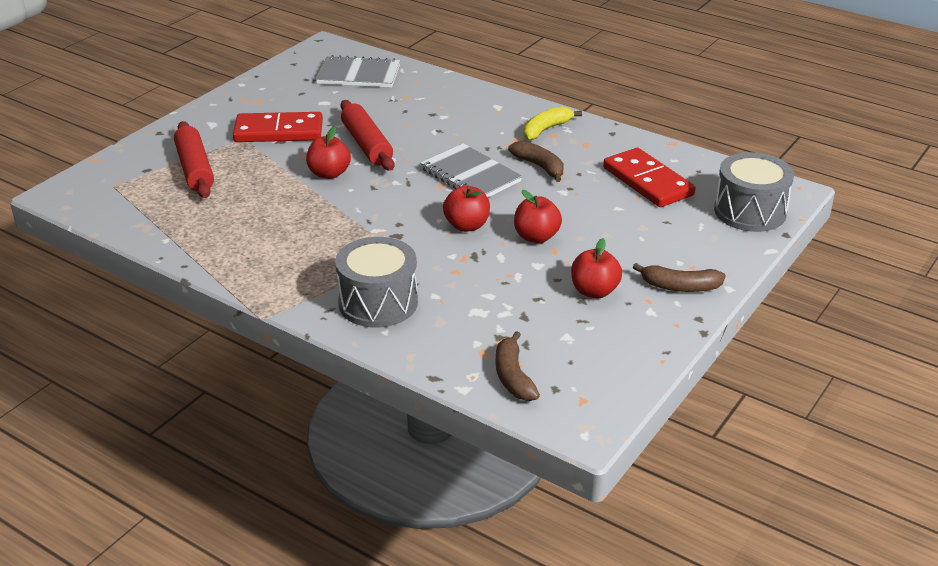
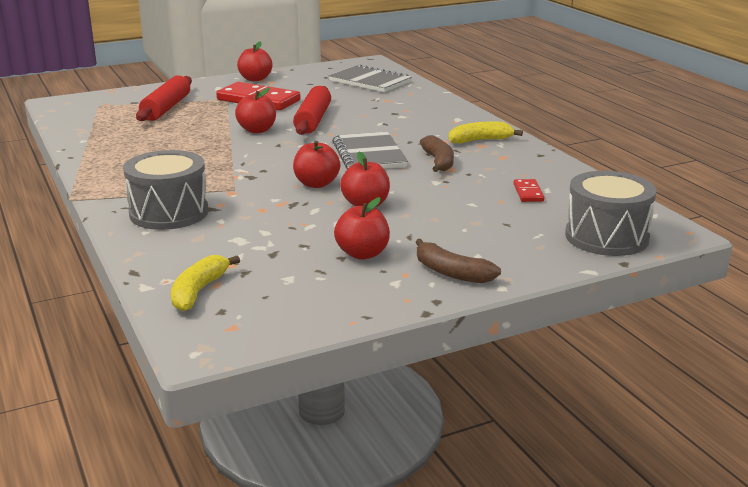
camera: 30 degrees right, 10 degrees down
brown banana [496,331,540,401] -> yellow banana [171,255,240,311]
red domino [603,148,695,207] -> red domino [513,179,544,202], size x0.46
none -> red apple [237,41,272,81]

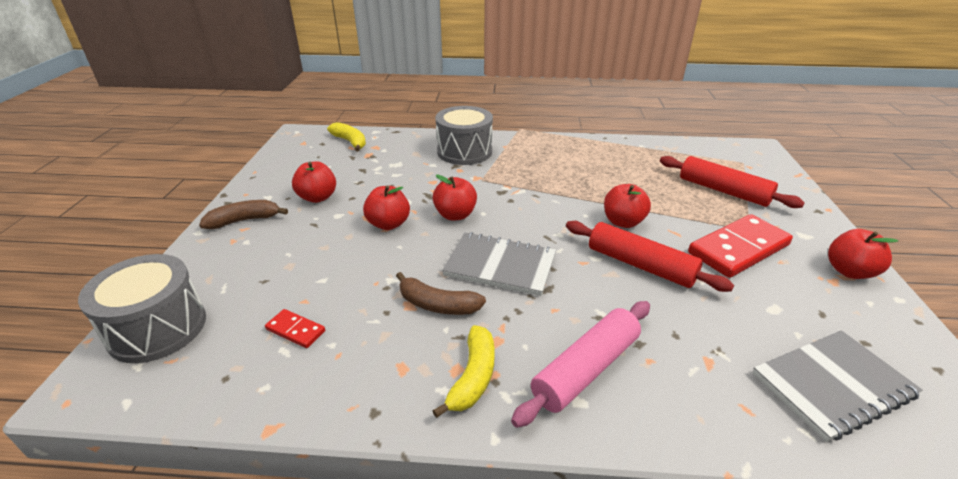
camera: 120 degrees right, 10 degrees up
none -> pink rolling pin [511,301,650,428]

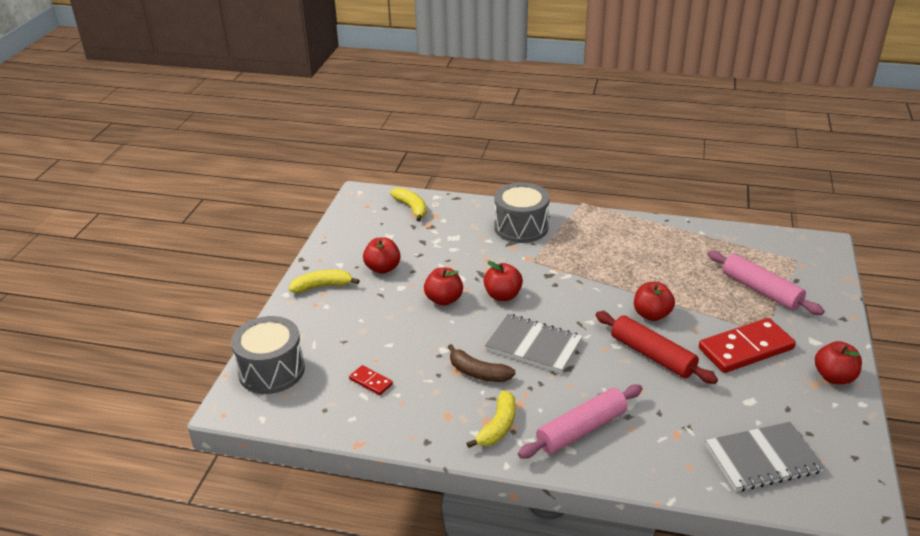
camera: 10 degrees right, 0 degrees up
brown banana [199,200,288,229] -> yellow banana [289,270,360,293]
red rolling pin [660,156,805,208] -> pink rolling pin [708,250,824,315]

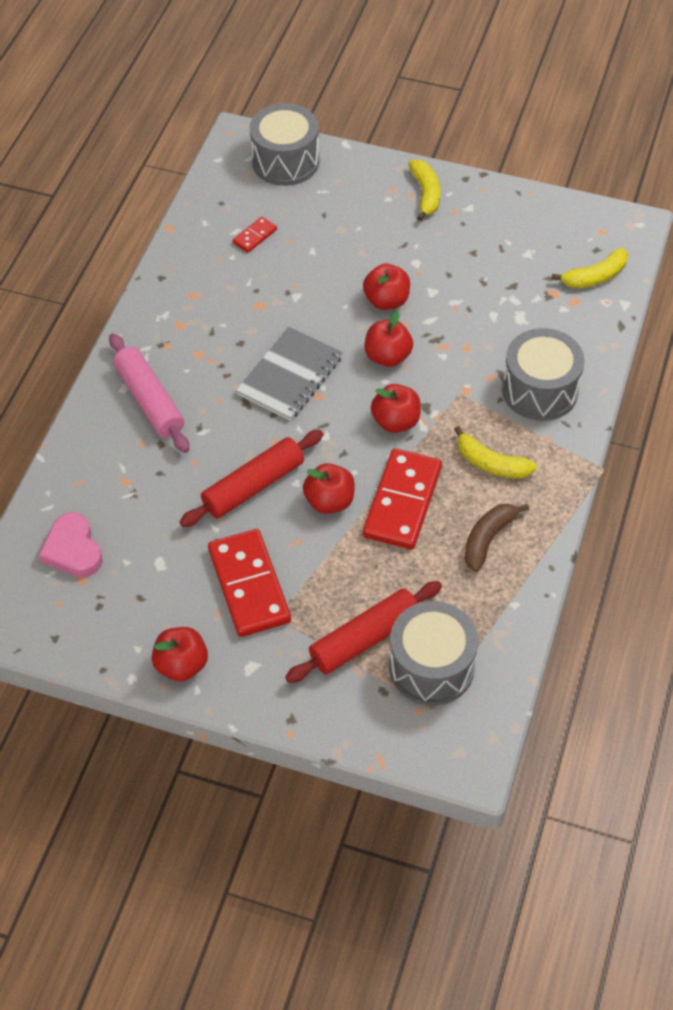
camera: 95 degrees right, 20 degrees up
red apple [363,237,401,274] -> red apple moved to [371,384,421,433]
brown banana [448,344,516,382] -> brown banana moved to [464,504,529,572]
yellow banana [466,390,516,448] -> yellow banana moved to [454,426,537,479]
grey notebook [706,422,825,492] -> pink heart [39,512,103,577]
pink rolling pin [708,250,824,315] -> red rolling pin [285,581,442,683]
none -> red domino [363,448,442,549]
none -> grey drum [389,601,478,705]

